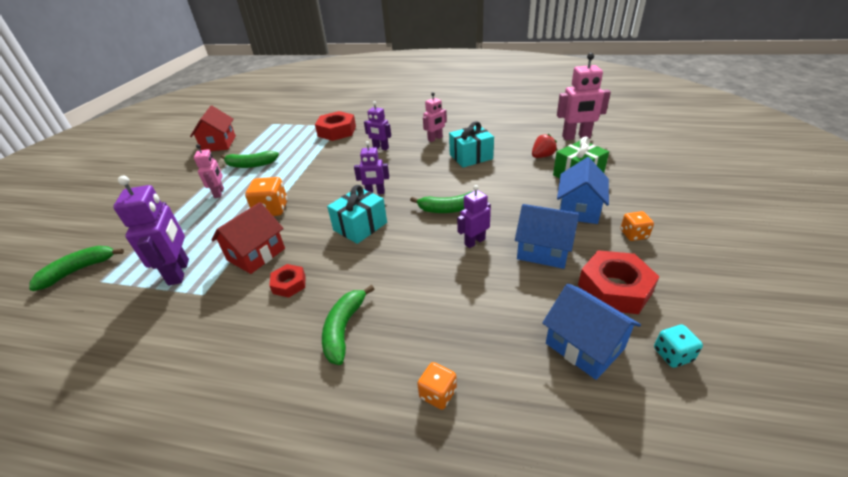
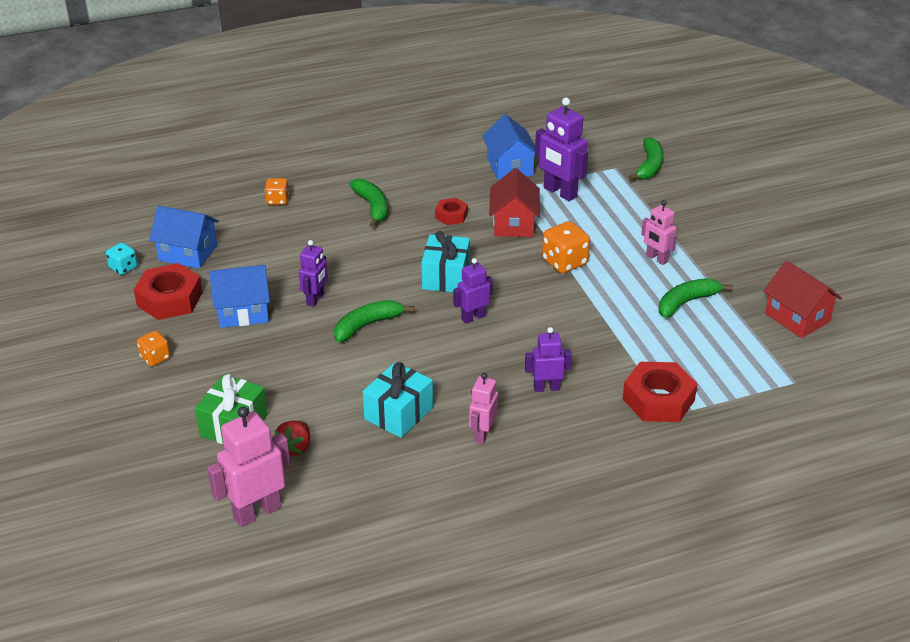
camera: 145 degrees right, 0 degrees up
blue house [557,157,609,224] -> blue house moved to [482,114,535,180]

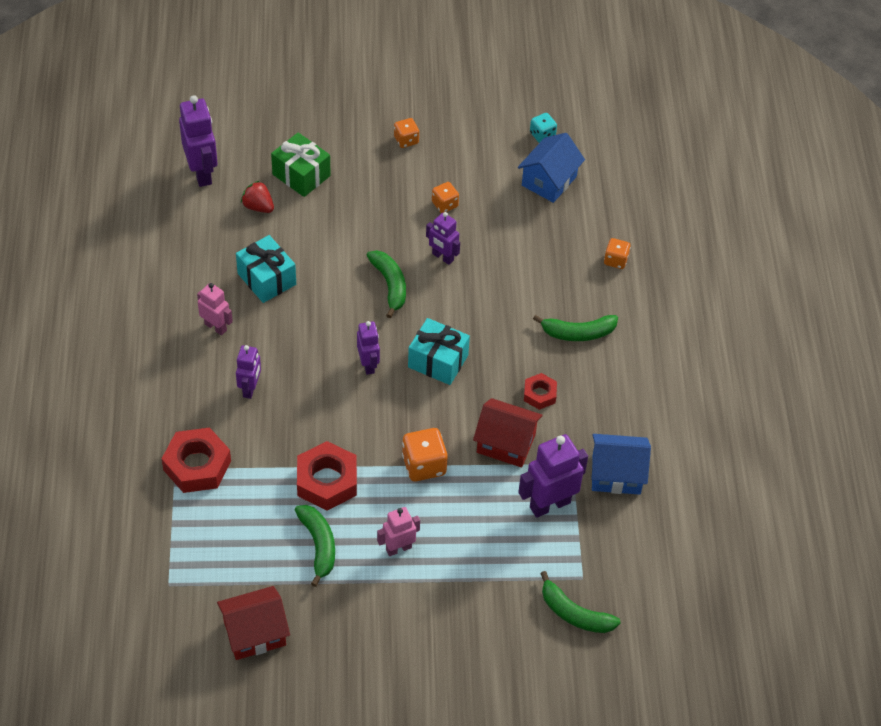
camera: 105 degrees right, 15 degrees up
red nut [134,263,203,320] -> red nut moved to [297,441,357,511]
pink robot [207,406,290,527] -> purple robot [179,95,218,187]
blue house [209,265,270,328] -> orange dice [432,182,459,213]

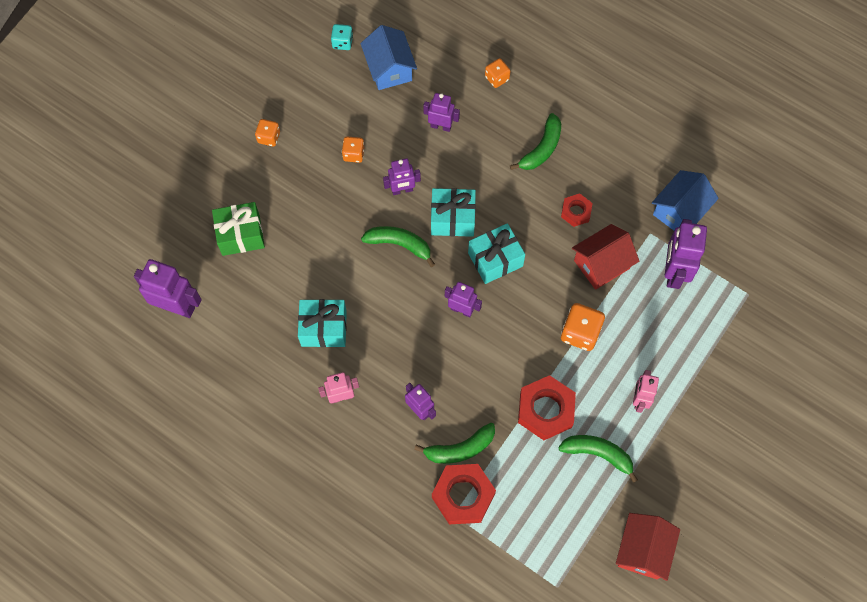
camera: 50 degrees left, 15 degrees up
red strawberry [241,181,274,213] -> none
green banana [540,571,620,633] -> green banana moved to [414,423,495,464]
none -> purple robot [423,93,460,132]
none -> turquoise gift [431,188,476,237]

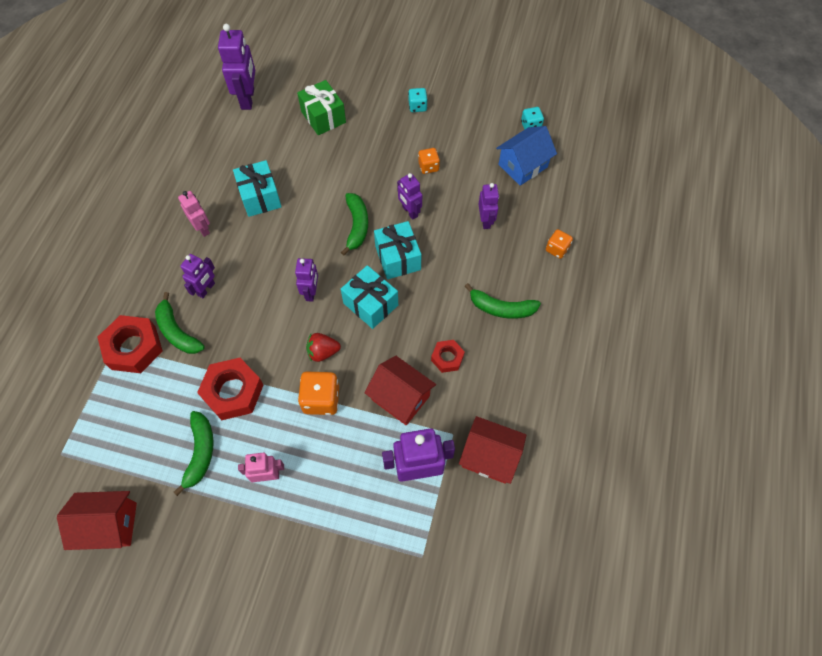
camera: 70 degrees right, 5 degrees down
orange dice [255,119,280,147] -> turquoise dice [408,88,428,112]
blue house [652,170,719,231] -> red house [459,416,526,484]
none -> red strawberry [306,333,341,362]

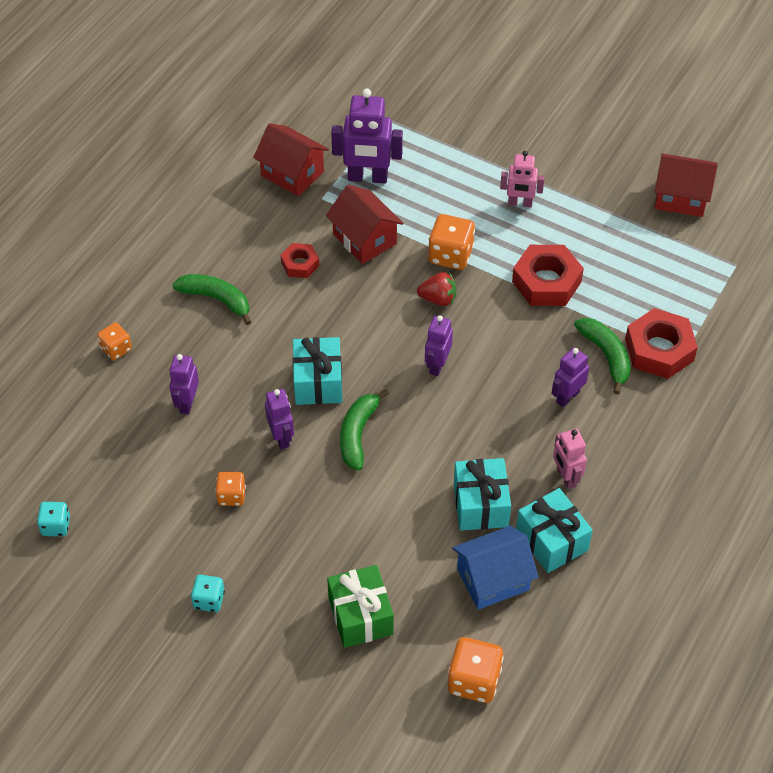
camera: 165 degrees left, 10 degrees down
green banana [174,411,214,496] -> none
purple robot [218,24,255,110] -> orange dice [448,637,504,703]
turquoise gift [341,265,398,329] -> turquoise gift moved to [516,488,593,573]
blue house [496,126,557,186] -> blue house moved to [452,526,539,610]

